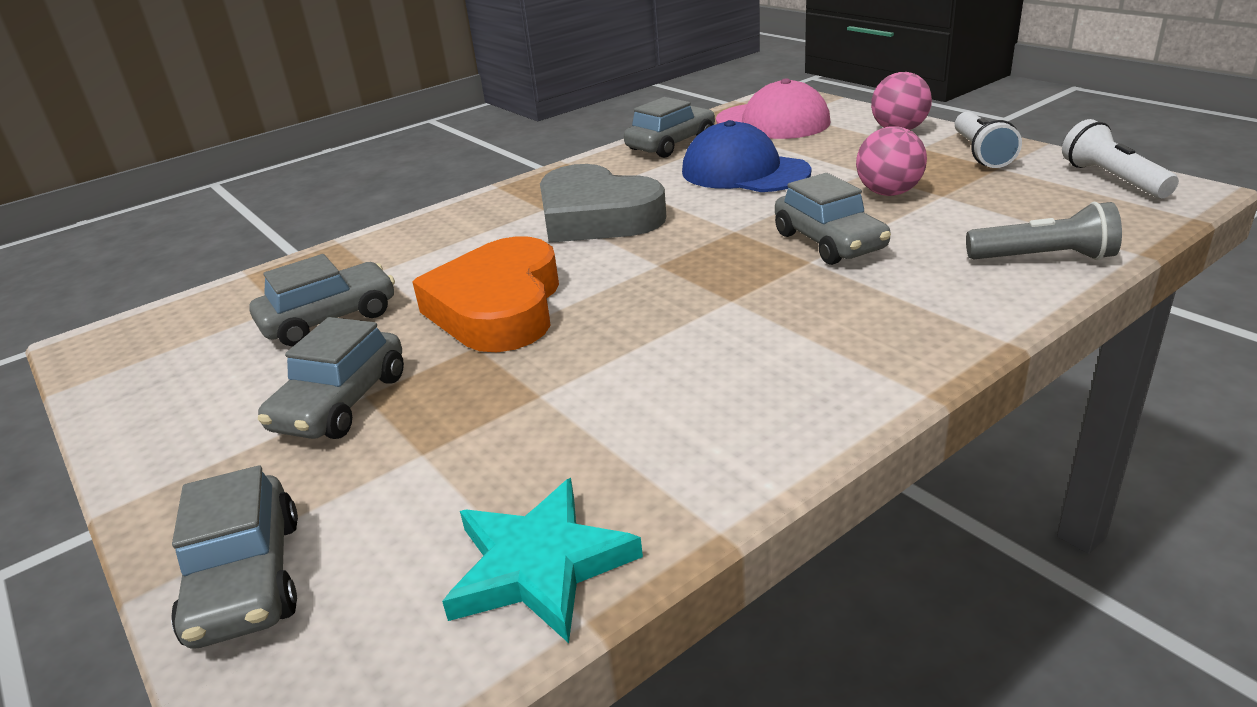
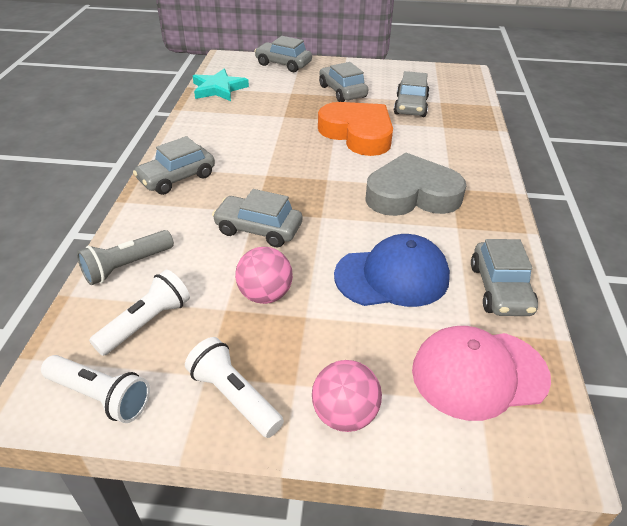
camera: 130 degrees right, 10 degrees up
none -> white flashlight [89,270,190,356]
none -> grey car [133,136,215,195]

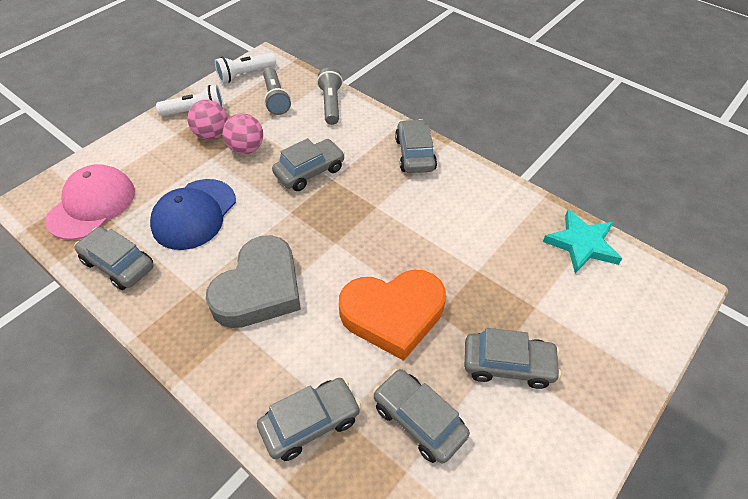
camera: 125 degrees right, 10 degrees up
white flashlight [89,270,190,356] -> grey flashlight [263,68,291,115]
grey car [254,36,312,72] -> grey car moved to [257,378,361,461]
pink ball [312,360,382,432] -> pink ball moved to [187,100,228,140]

